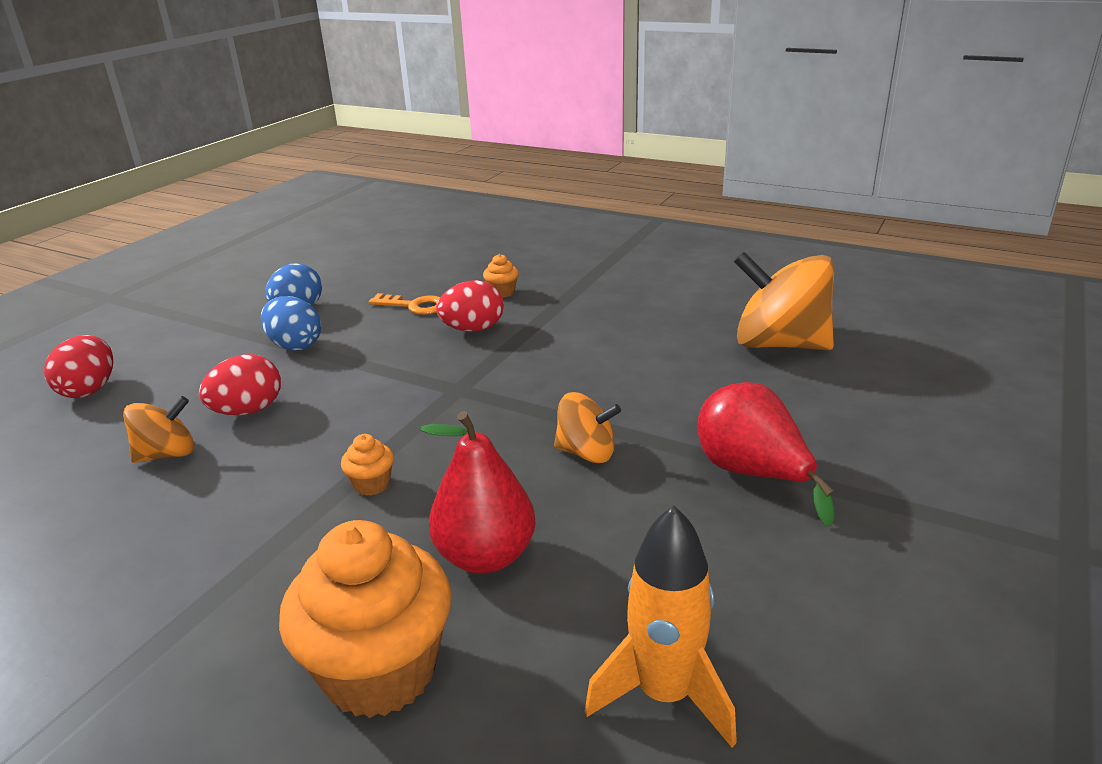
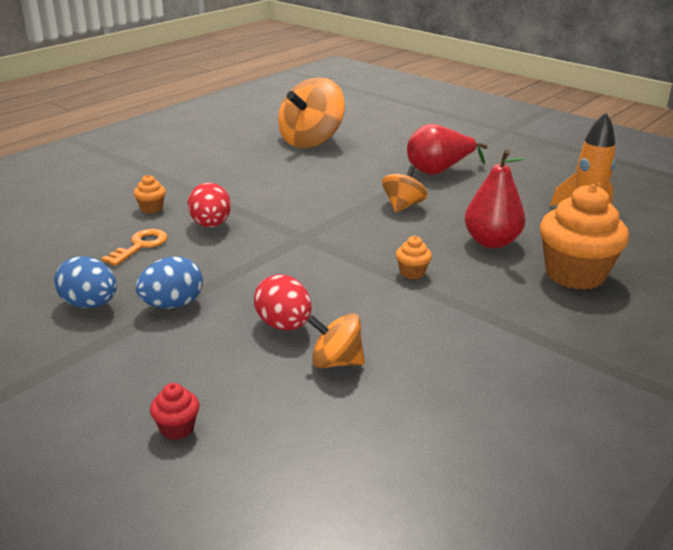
camera: 80 degrees left, 0 degrees up
red egg [44,335,113,398] -> red cupcake [150,383,199,440]
orange spinning top [123,396,194,463] -> orange spinning top turned 60 degrees counterclockwise [307,313,365,368]

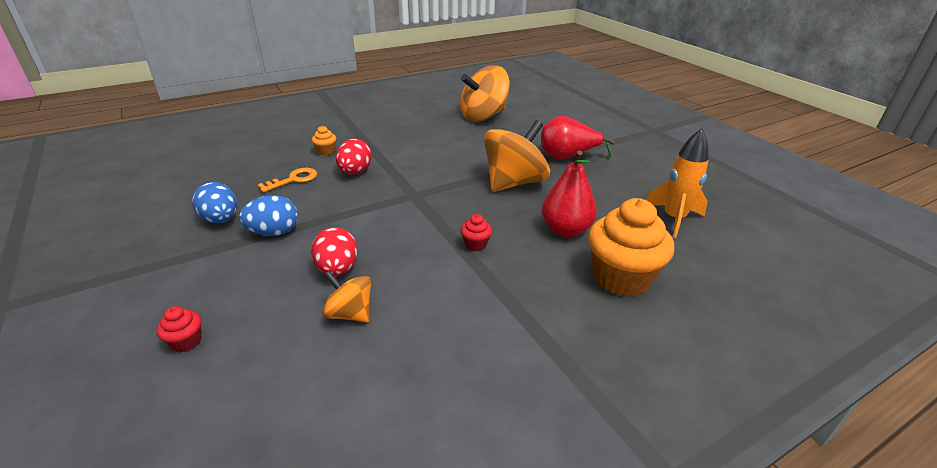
camera: 20 degrees right, 5 degrees up
orange spinning top [382,165,428,212] -> orange spinning top [484,120,550,192], size x1.85
orange cupcake [396,236,432,279] -> red cupcake [460,214,492,251]

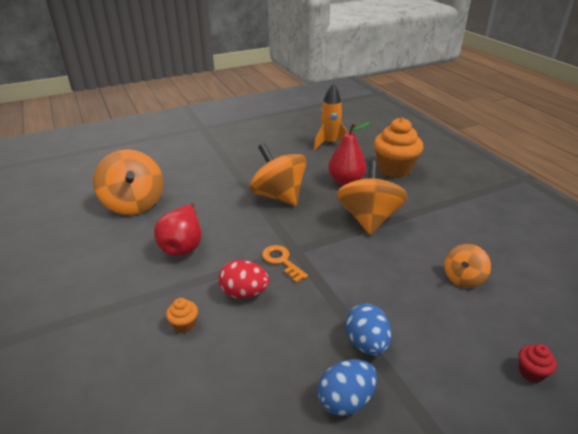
camera: 85 degrees left, 0 degrees up
orange key [258,168,317,193] -> orange key moved to [262,245,308,283]
red egg [311,227,358,276] -> none
red cupcake [460,214,492,251] -> orange spinning top [337,160,408,235]
red pear [541,116,615,160] -> red pear moved to [154,203,201,256]

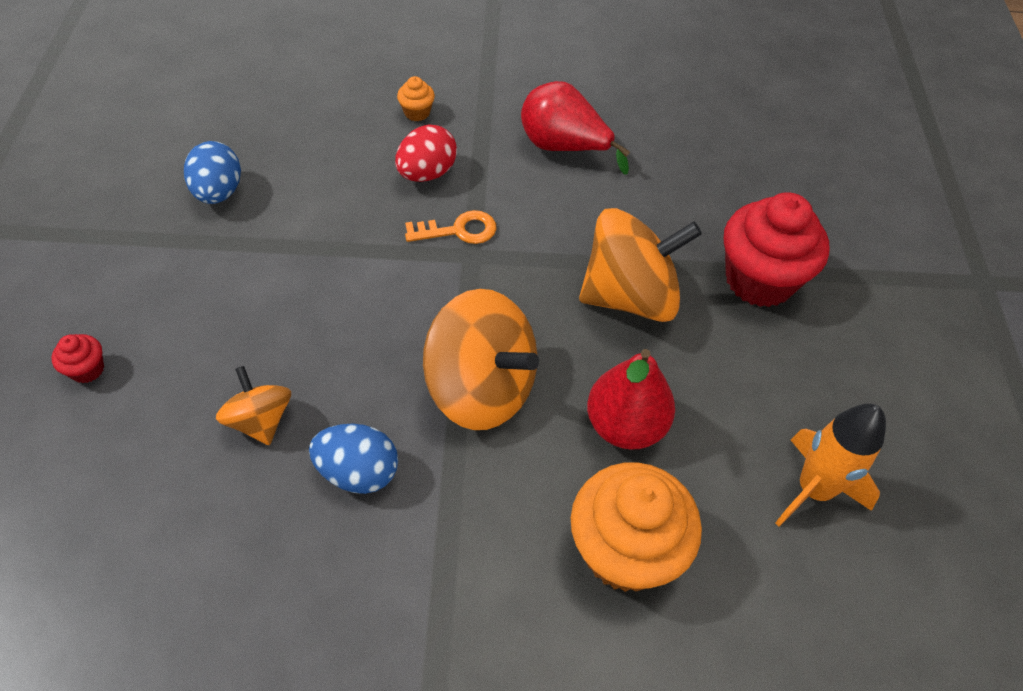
camera: 115 degrees right, 20 degrees up
orange spinning top [93,149,163,215] -> none
blue egg [345,304,391,356] -> blue egg moved to [309,424,398,494]
none -> red cupcake [724,193,829,307]

